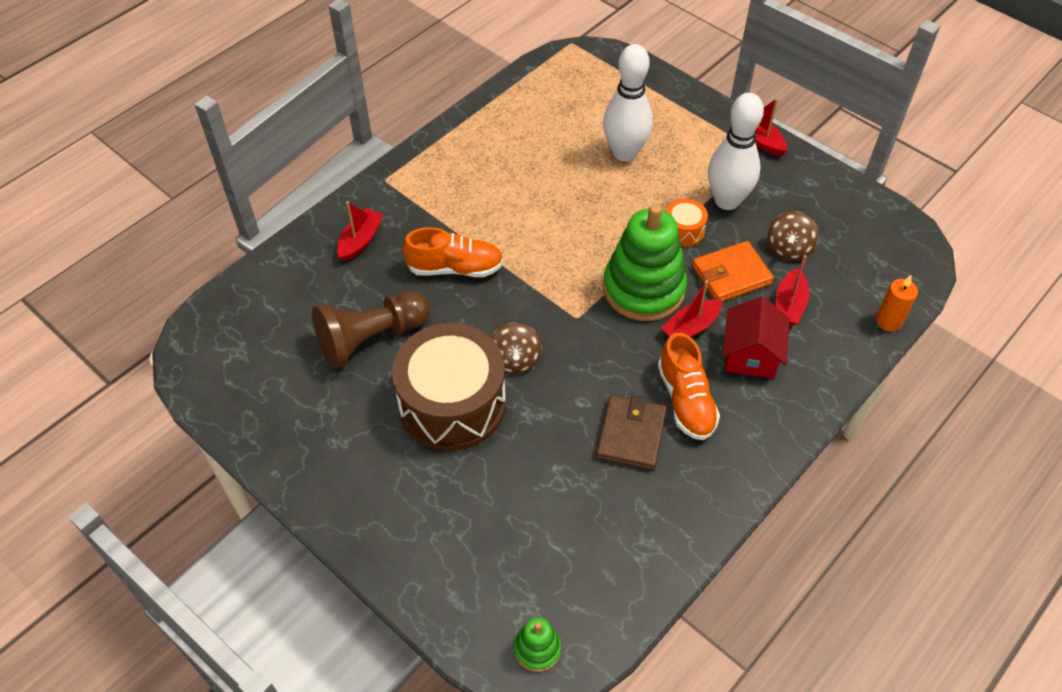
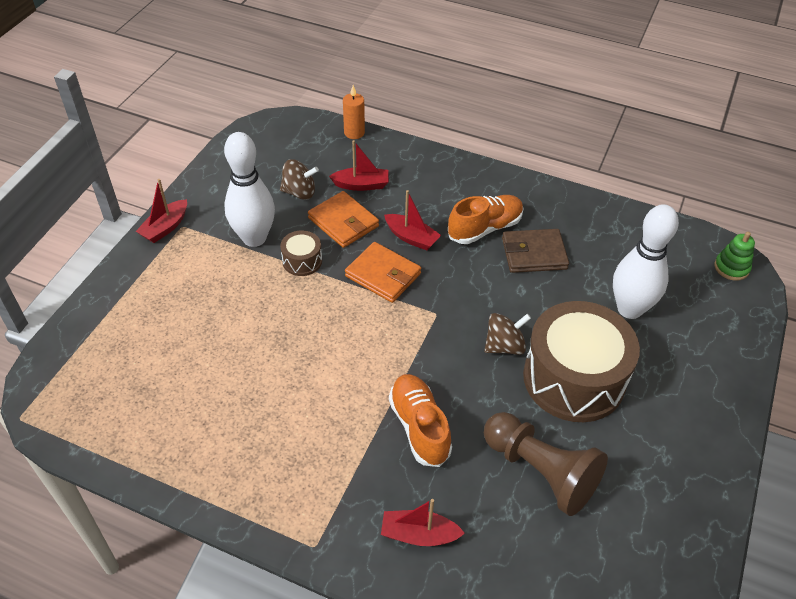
camera: 110 degrees left, 5 degrees down
white bowling pin [603,44,653,162] -> white bowling pin moved to [613,204,679,319]
green stacking toy [603,204,687,321] -> orange wallet [345,242,421,303]
orange drum [666,198,708,246] -> brown drum [280,230,322,276]
red house [723,296,789,379] -> none

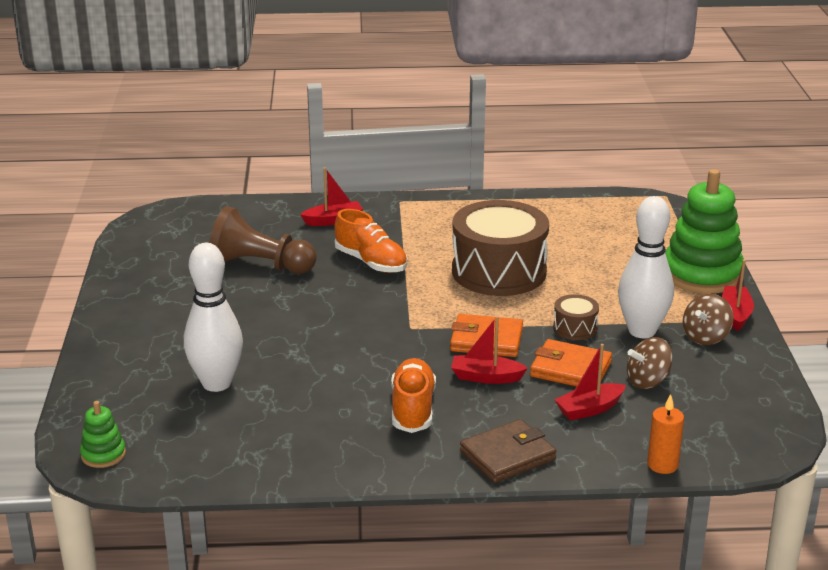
camera: 155 degrees right, 20 degrees down
orange shoe [448,195,524,244] -> orange shoe turned 150 degrees clockwise [391,358,436,433]
brown spinning top [484,313,531,355] -> brown spinning top moved to [683,294,733,345]
brown wallet [502,229,569,273] -> brown wallet moved to [460,419,556,483]
brown drum [523,301,640,422] -> brown drum moved to [452,200,549,296]
none -> green stacking toy [665,169,744,294]

